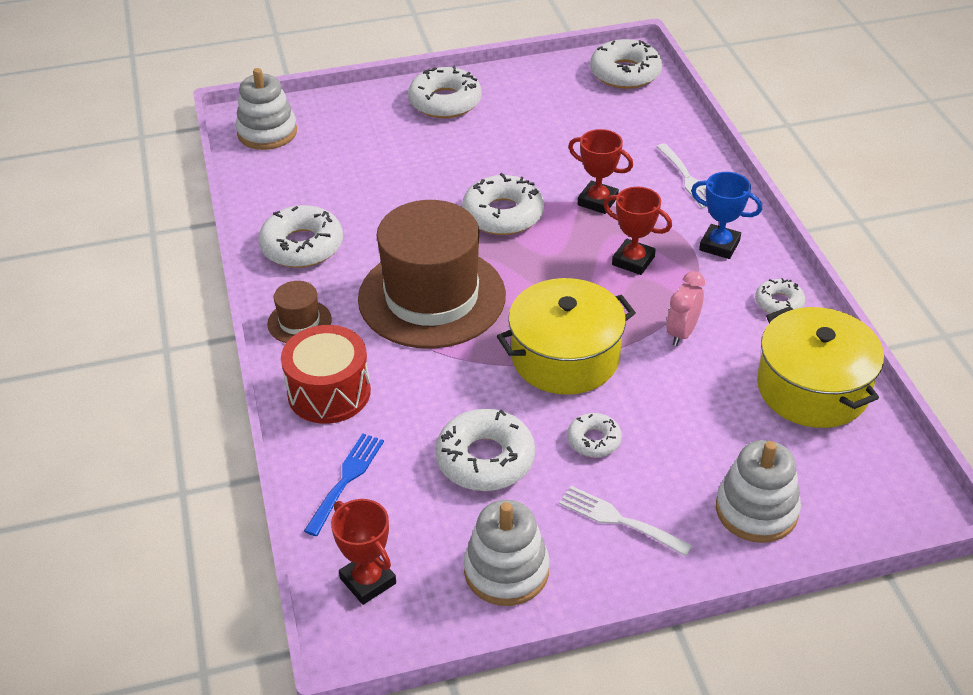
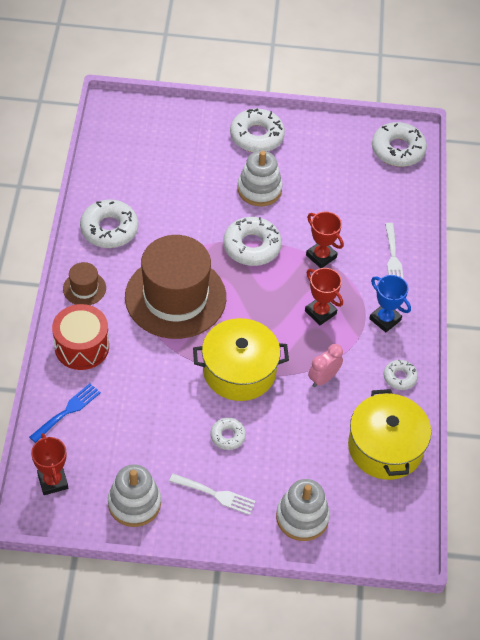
camera: 15 degrees right, 10 degrees up
white stacking toy [236,68,297,150] -> white stacking toy moved to [237,151,283,206]
white donut [435,409,535,491] -> none
white fork [559,486,693,556] -> white fork turned 150 degrees clockwise [169,473,256,515]

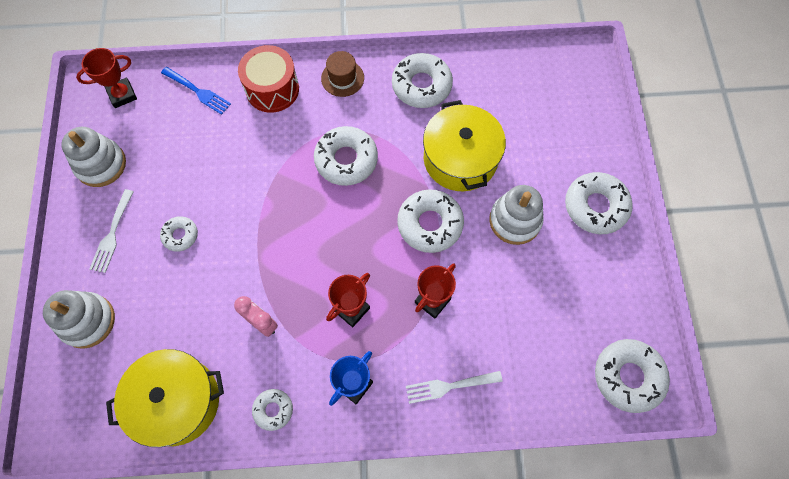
camera: 85 degrees right, 15 degrees up
brown hat [125,235,226,339] -> white donut [314,126,378,186]
yellow pot [193,318,289,401] -> yellow pot moved to [423,100,506,191]

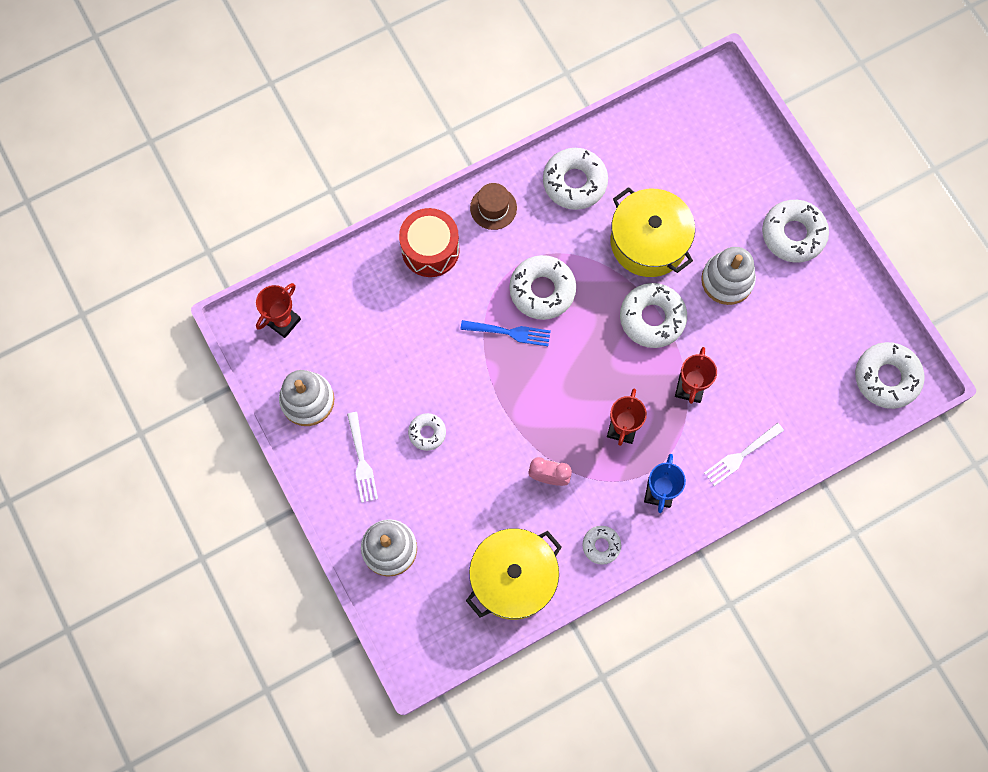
camera: 25 degrees left, 5 degrees up
blue fork [161,67,231,115] -> blue fork moved to [460,320,551,346]

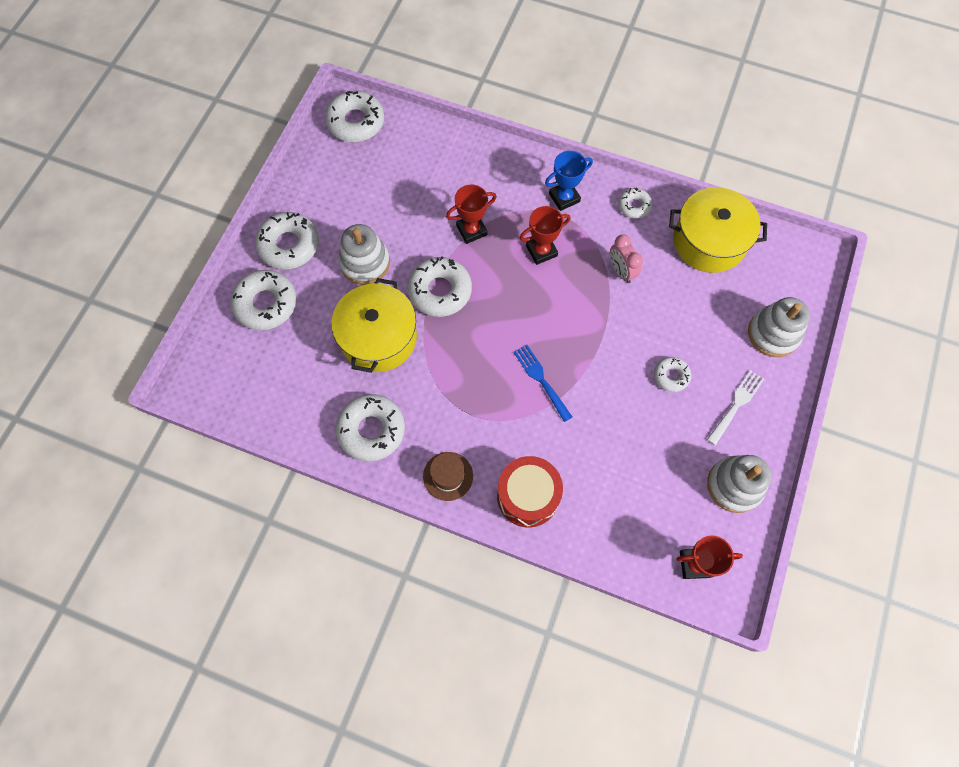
camera: 130 degrees left, 5 degrees down
white donut [509,255,576,320] -> white donut moved to [231,270,297,330]
white fork [704,423,784,486] -> none

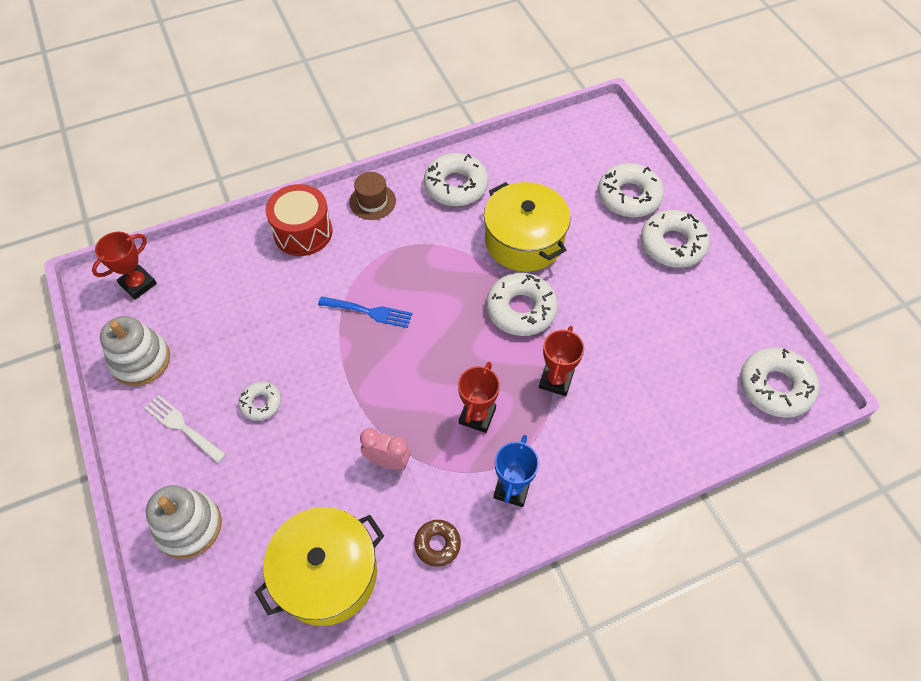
camera: 135 degrees right, 10 degrees down
white stacking toy [339,224,390,285] -> none
white donut [618,188,652,219] -> brown donut [414,520,461,567]
white fork [707,370,764,446] -> white fork turned 135 degrees clockwise [145,395,226,463]

